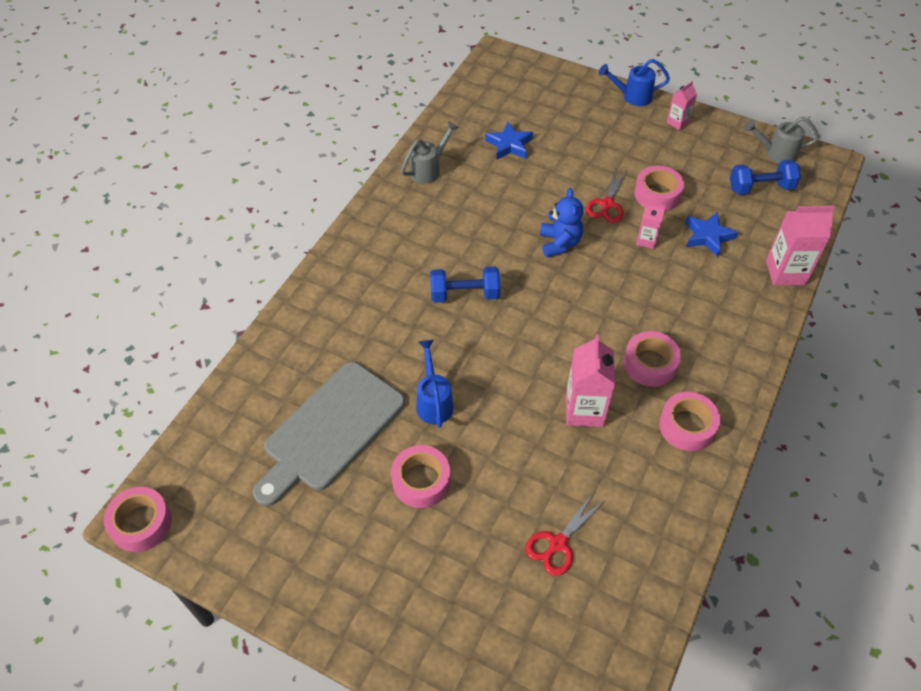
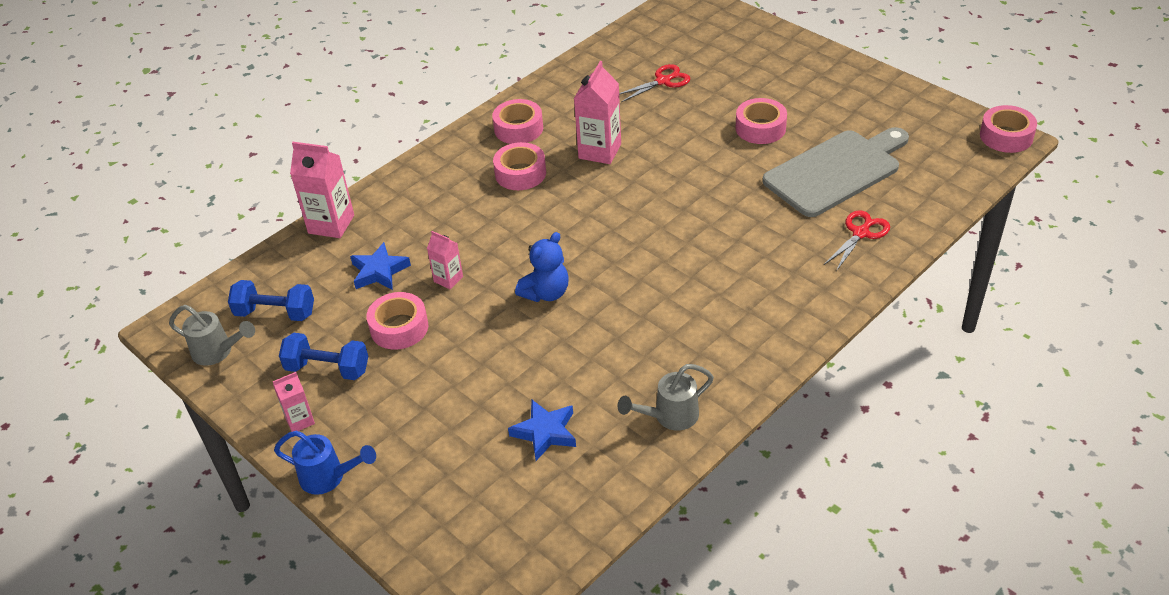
camera: 160 degrees left, 10 degrees down
blue watering can [416,340,454,428] -> none
blue dumbbell [430,266,501,303] -> blue dumbbell moved to [279,333,368,380]
blue teddy bear [540,188,583,257] -> blue teddy bear turned 150 degrees counterclockwise [515,232,569,302]
red scissors [586,168,626,223] -> red scissors moved to [824,210,890,271]

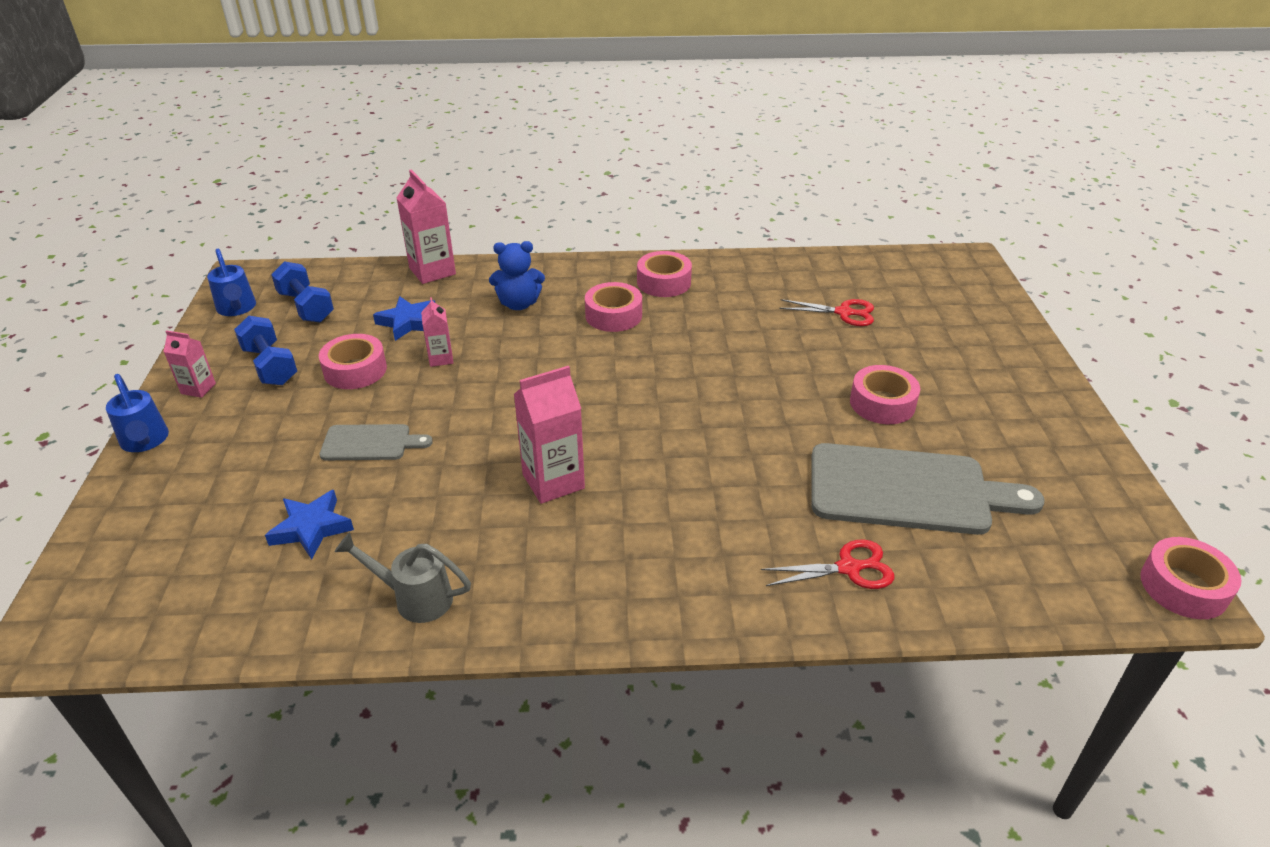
camera: 40 degrees right, 5 degrees down
grey watering can [169,305,255,366] -> blue watering can [207,249,256,316]
blue teddy bear [515,232,569,302] -> blue teddy bear moved to [489,241,545,310]
pink carton [574,61,621,164] -> pink carton moved to [514,366,585,504]
none -> grey cutting board [320,424,433,460]

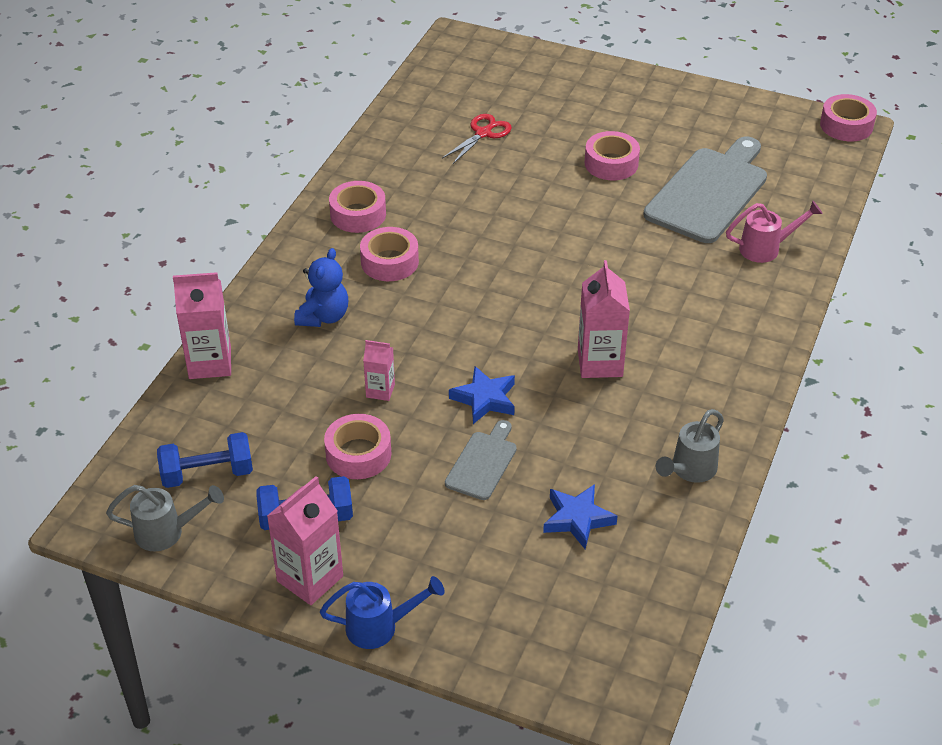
camera: 65 degrees left, 5 degrees up
pink carton [163,330,216,398] -> pink carton [267,476,343,605], size x1.77
blue watering can [207,249,256,316] -> grey watering can [106,485,224,551]
blue star [373,296,435,341] -> blue star moved to [449,366,515,424]
red scissors [761,539,894,589] -> pink watering can [726,201,823,263]

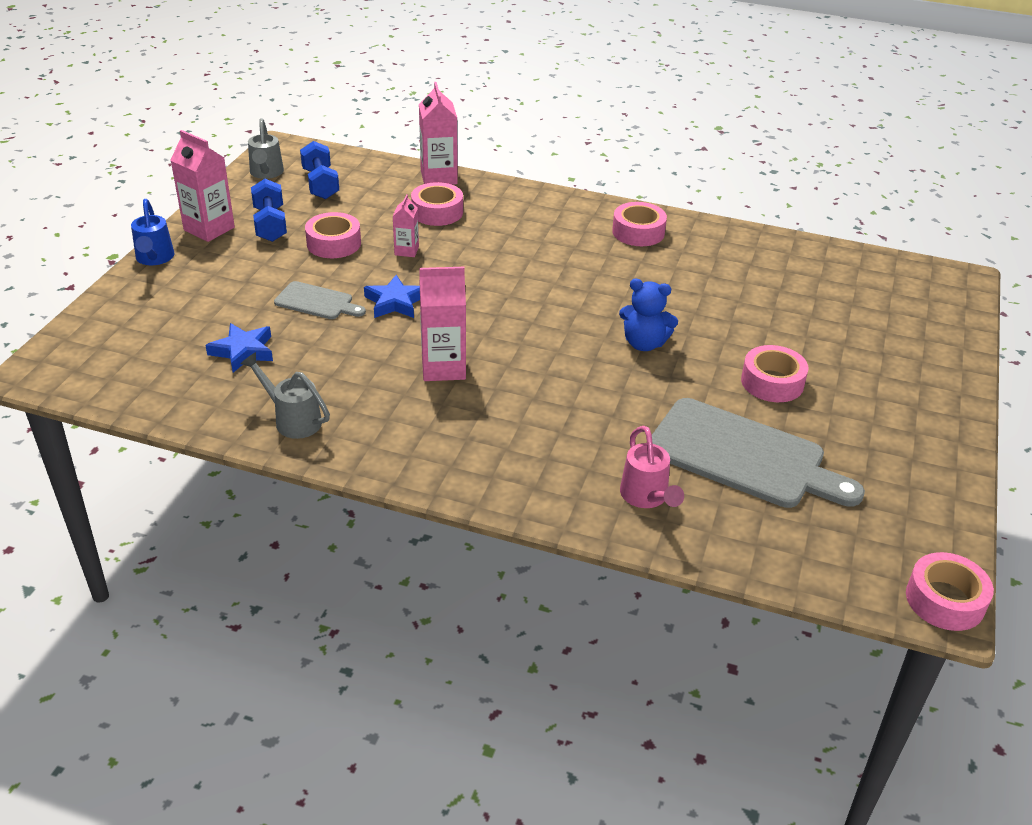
camera: 85 degrees right, 5 degrees down
blue teddy bear [294,248,348,327] -> blue teddy bear moved to [619,279,678,351]
pink tape [360,227,419,281] -> pink tape moved to [411,182,463,226]
red scissors [442,114,512,164] -> none

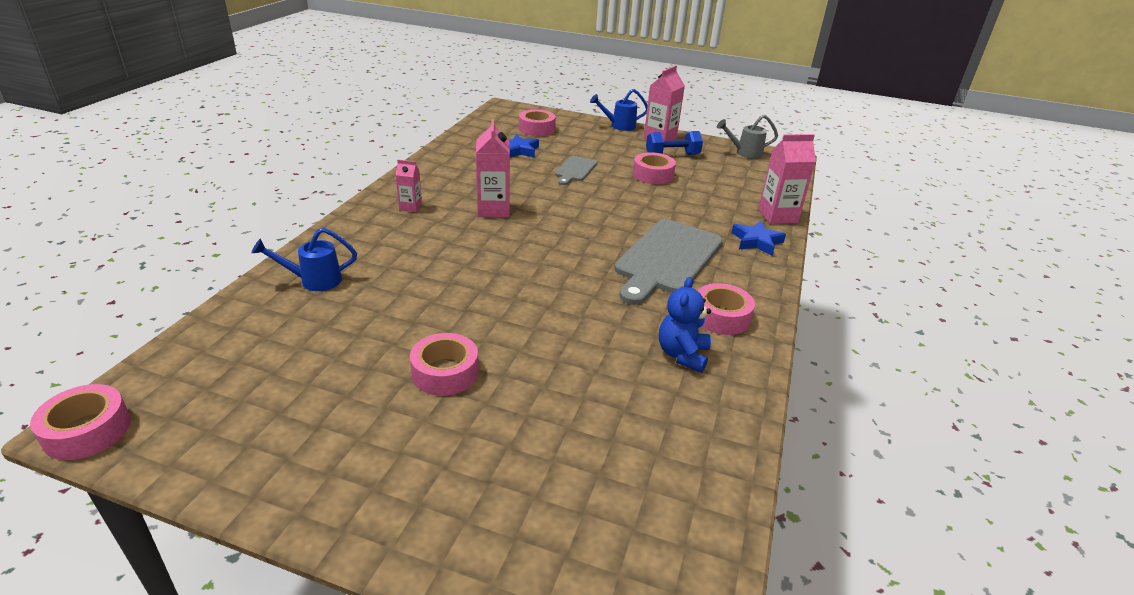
camera: 90 degrees right, 5 degrees down
grey watering can [240,352,330,439] -> none
blue dumbbell [300,141,339,199] -> none
blue star [364,275,420,318] -> blue star moved to [731,221,786,255]
pink carton [393,194,419,257] -> pink carton moved to [395,160,422,212]
pink tape [411,182,463,226] -> pink tape moved to [519,109,556,136]
blue teddy bear [619,279,678,351] -> blue teddy bear moved to [659,277,711,373]
pink watering can [620,426,684,508] -> blue watering can [252,228,357,291]
grey cutting board [652,398,865,508] -> grey cutting board moved to [614,219,723,305]

